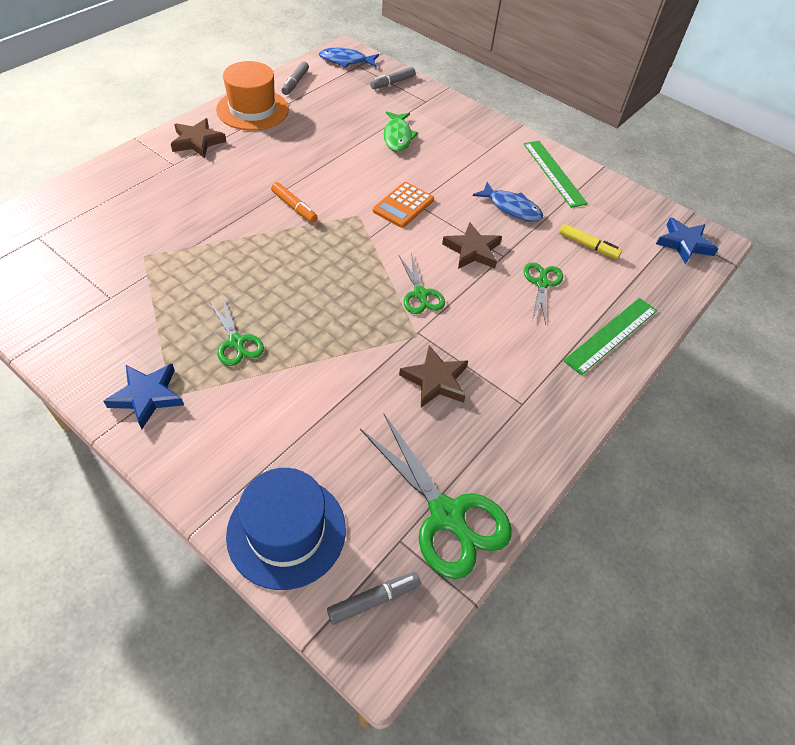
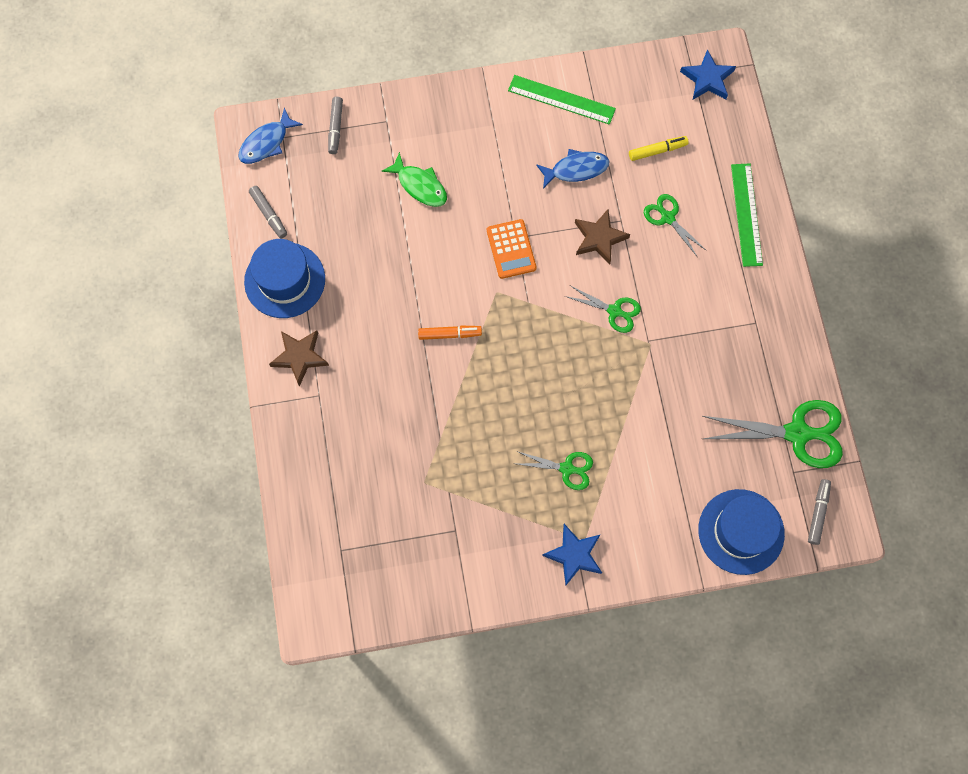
camera: 45 degrees left, 20 degrees up
orange hat [216,61,289,130] -> blue hat [244,239,325,318]
brown star [399,345,468,408] -> none

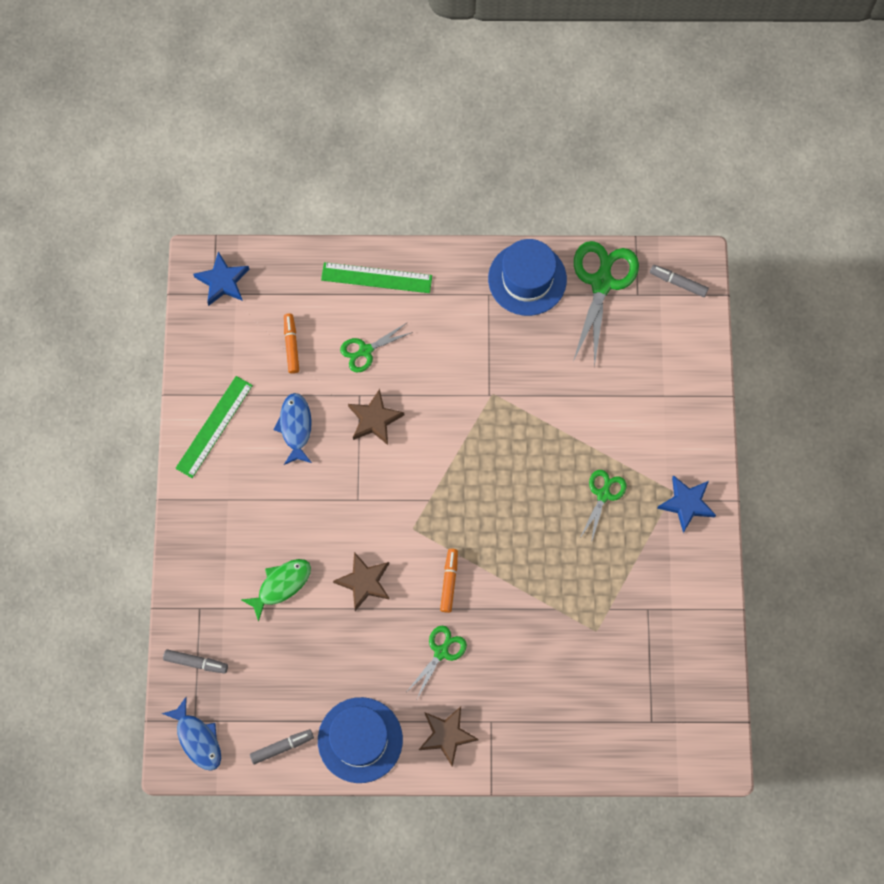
camera: 80 degrees left, 0 degrees up
orange calculator [487,219,537,279] -> none
green scissors [565,286,641,333] -> green scissors moved to [407,626,467,699]
yellow marker [629,136,689,161] -> orange marker [284,314,299,374]
blue hat [698,489,785,575] -> blue hat moved to [488,239,567,316]
none -> brown star [333,552,390,611]

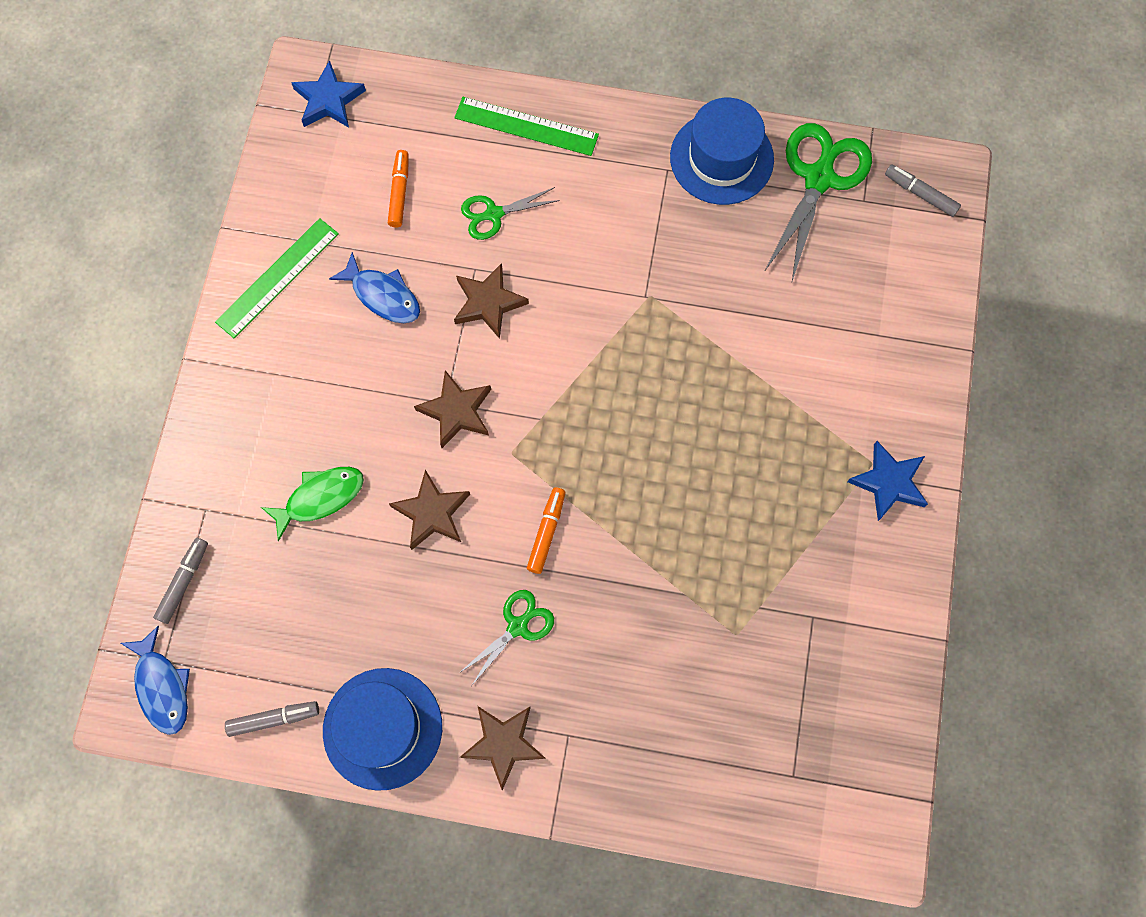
camera: 10 degrees right, 0 degrees up
grey marker [163,649,228,674] -> grey marker turned 90 degrees counterclockwise [153,538,208,624]
blue fish [273,393,312,465] -> blue fish turned 120 degrees clockwise [329,252,420,323]
green scissors [580,470,627,543] -> none
none -> brown star [414,370,491,448]

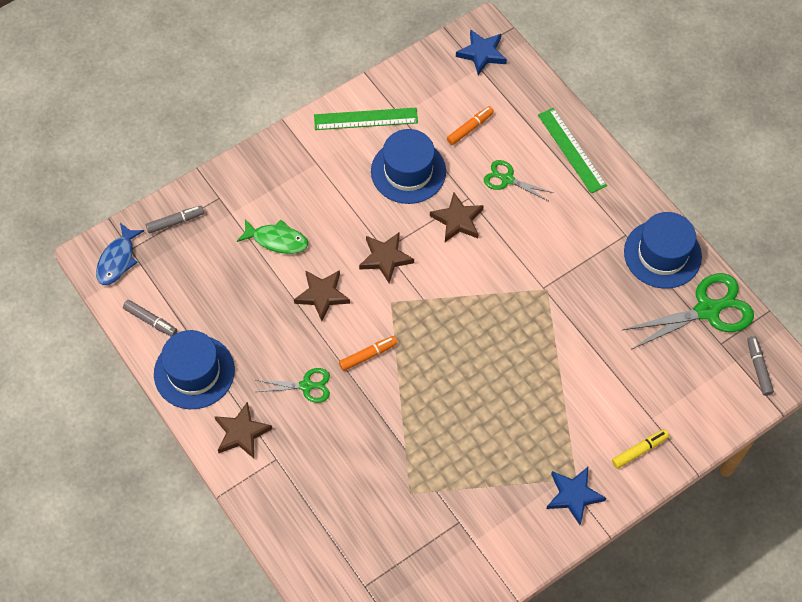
camera: 45 degrees right, 10 degrees down
blue fish [329,252,420,323] -> blue hat [371,129,446,204]
none -> yellow marker [612,429,669,469]

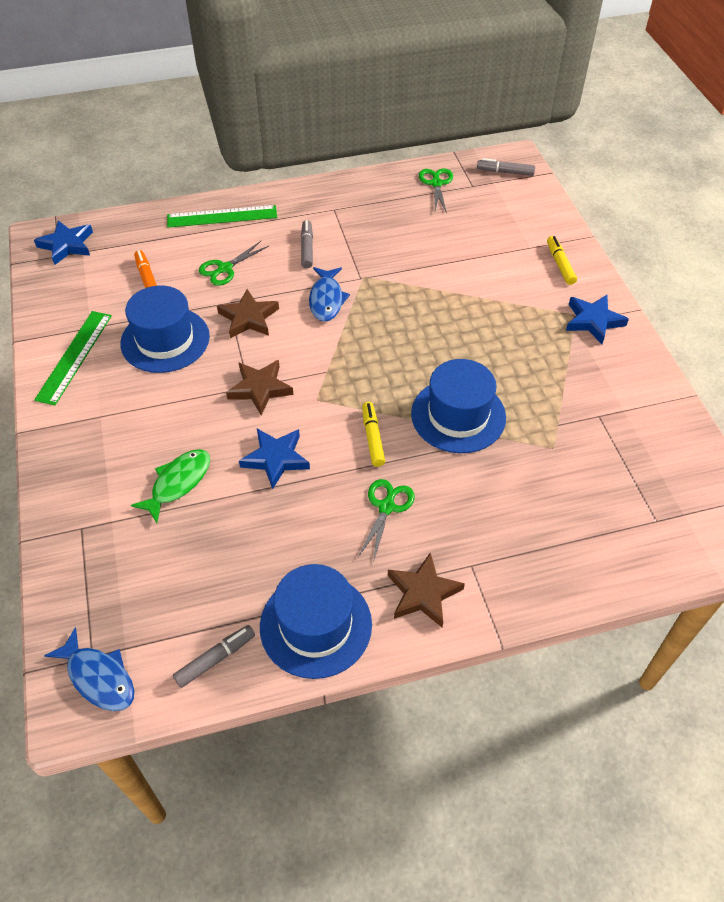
camera: 70 degrees left, 10 degrees down
grey marker [146,206,204,234] -> grey marker moved to [301,220,313,268]
brown star [294,270,350,321] -> blue star [239,429,310,489]
orange marker [339,336,397,371] -> yellow marker [362,402,385,467]
green scissors [622,273,754,350] -> green scissors [419,169,453,213], size x0.55
blue hat [624,212,702,289] -> blue hat moved to [411,359,506,453]
none -> blue fish [309,267,350,322]

